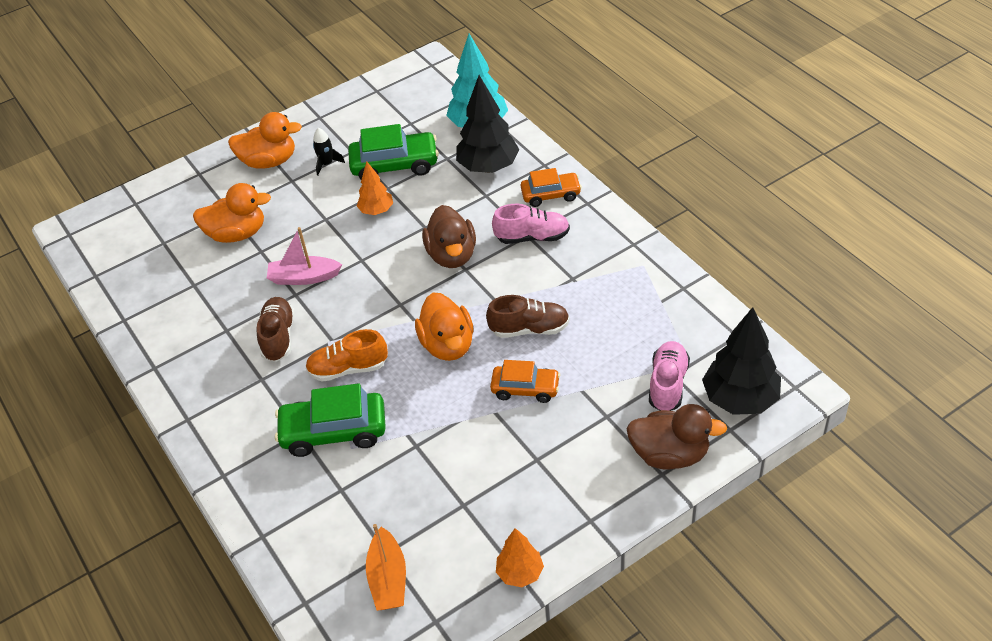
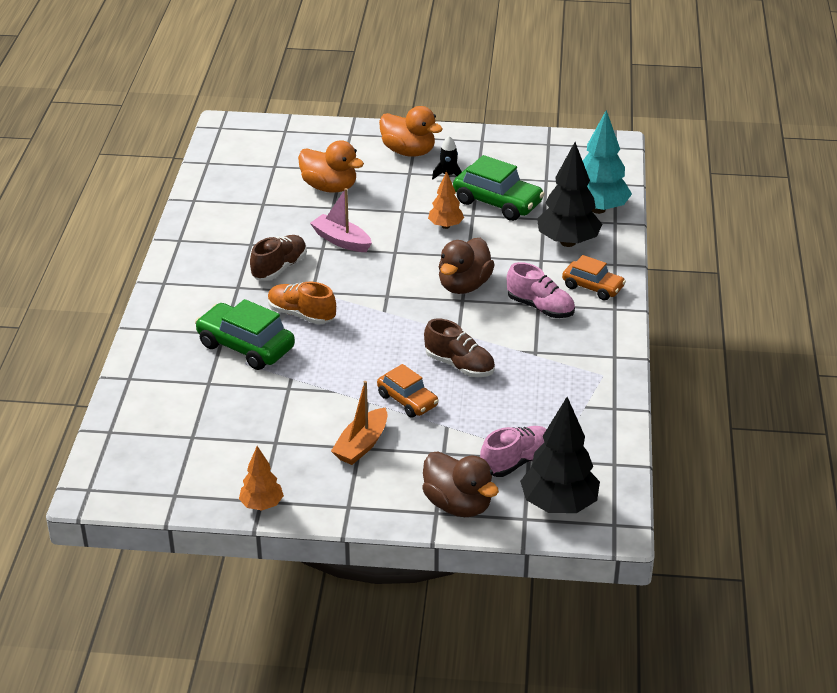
camera: 35 degrees right, 10 degrees down
orange boat [366,524,406,611] -> orange boat moved to [331,381,388,465]
orange duck [415,293,474,361] -> none

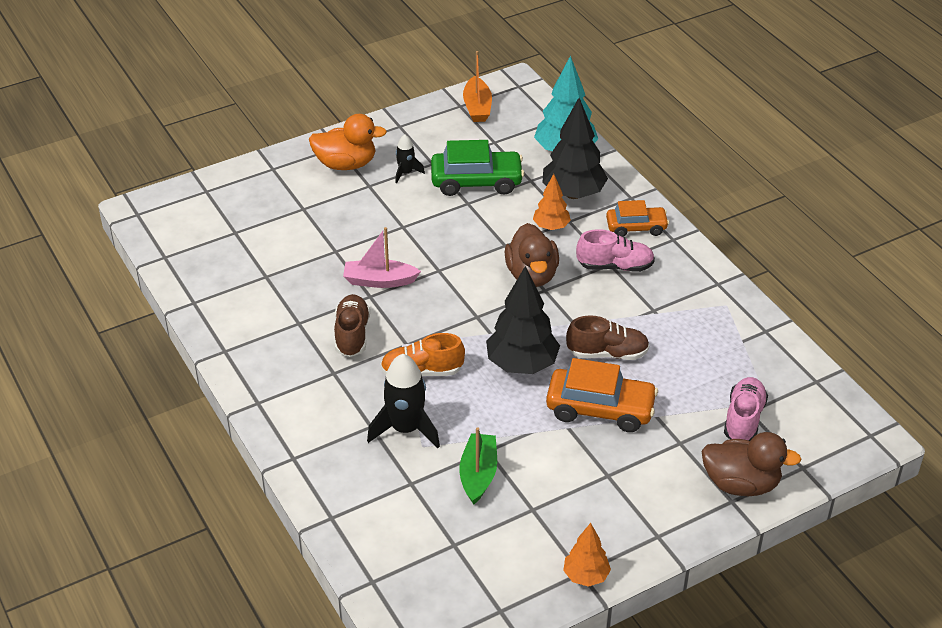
camera: 35 degrees left, 5 degrees up
green car [195,299,295,370] -> black rocket [367,354,440,448]
orange duck [298,140,364,193] -> none
orange boat [331,381,388,465] -> orange boat moved to [463,51,492,122]
orange car [377,364,439,418] -> orange car [546,358,658,432], size x1.57
orange tree [428,171,464,229] -> orange tree moved to [533,174,571,230]
black tree [520,397,600,513] -> black tree moved to [486,266,560,374]
none -> green boat [459,427,497,504]

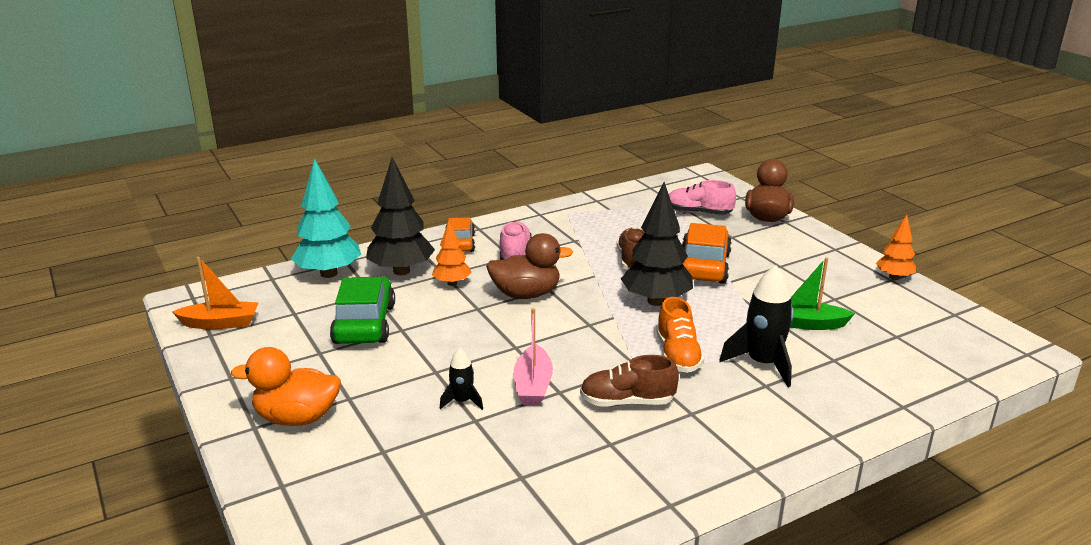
camera: 90 degrees left, 15 degrees down
orange duck [309,114,387,170] -> orange duck turned 90 degrees counterclockwise [231,347,341,426]
black rocket [395,134,425,183] -> black rocket moved to [440,348,483,410]

